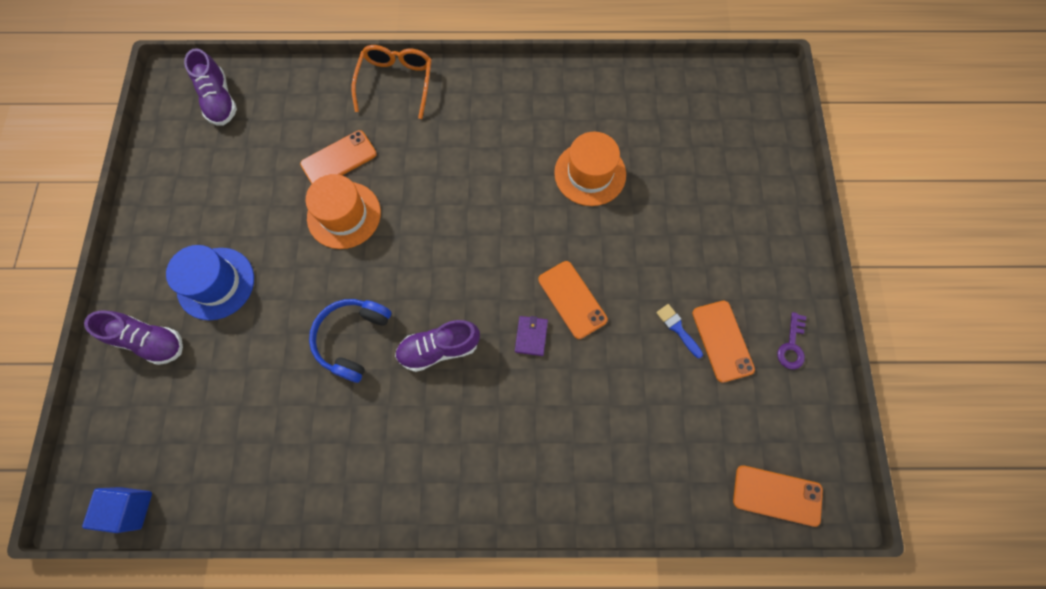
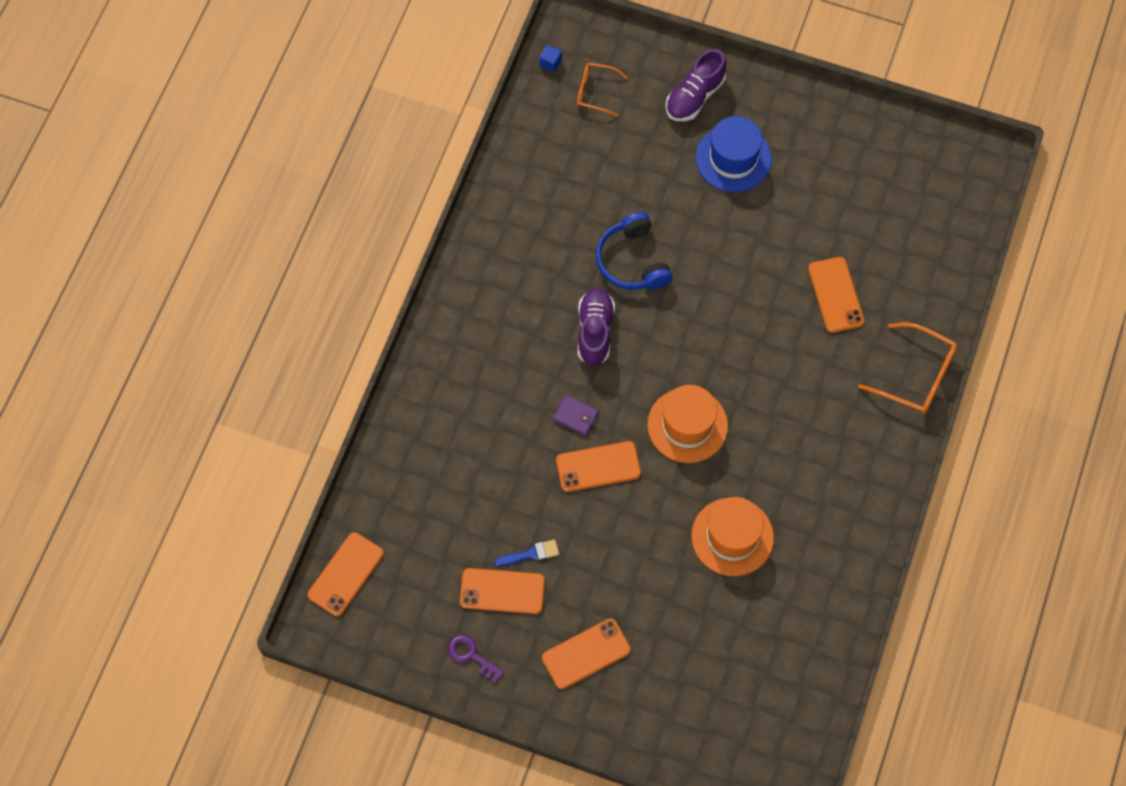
camera: 110 degrees right, 5 degrees down
blue cube [82,487,152,533] -> blue cube [539,45,562,72], size x0.55
purple shoe [184,48,237,126] -> none
orange hat [306,174,381,249] -> orange hat moved to [647,385,728,463]
blue headphones [309,299,391,383] -> blue headphones turned 150 degrees counterclockwise [596,212,673,290]
none -> orange phone [542,618,631,689]
none -> orange glasses [577,63,628,117]

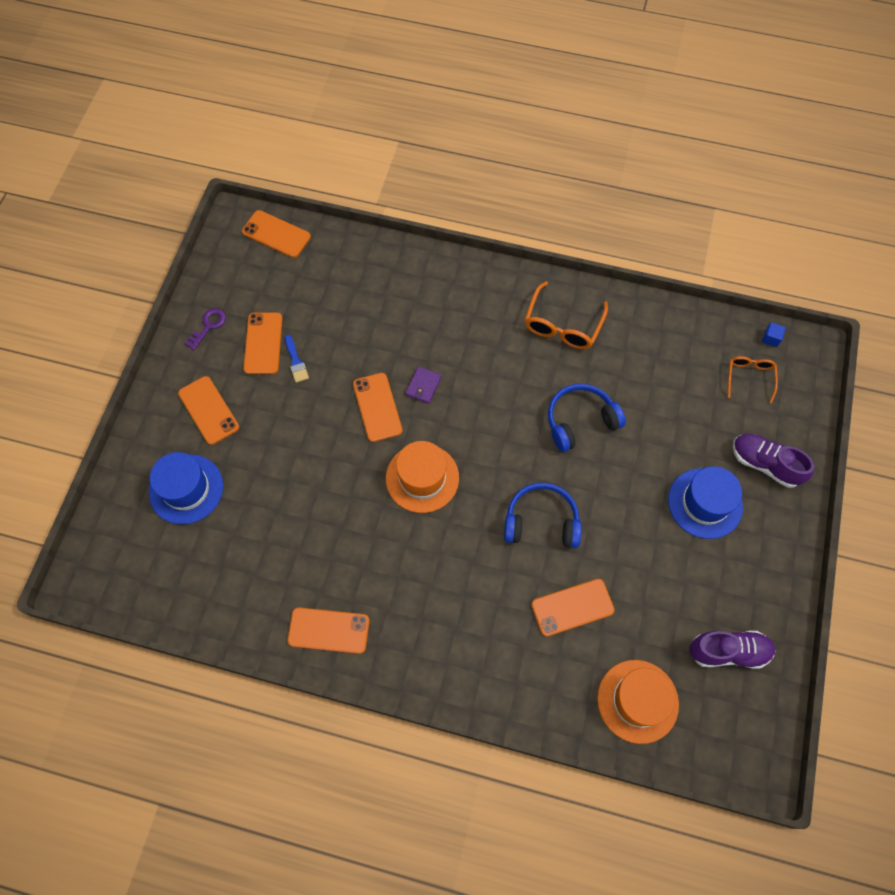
camera: 85 degrees right, 0 degrees up
purple shoe [578,288,615,366] -> purple shoe moved to [689,631,776,669]
orange hat [691,497,774,576] -> orange hat moved to [597,660,679,744]
orange glasses [858,322,957,414] -> orange glasses moved to [525,281,608,349]
none -> blue hat [149,452,223,524]
none -> orange phone [287,607,369,654]
none -> blue headphones [504,483,582,548]

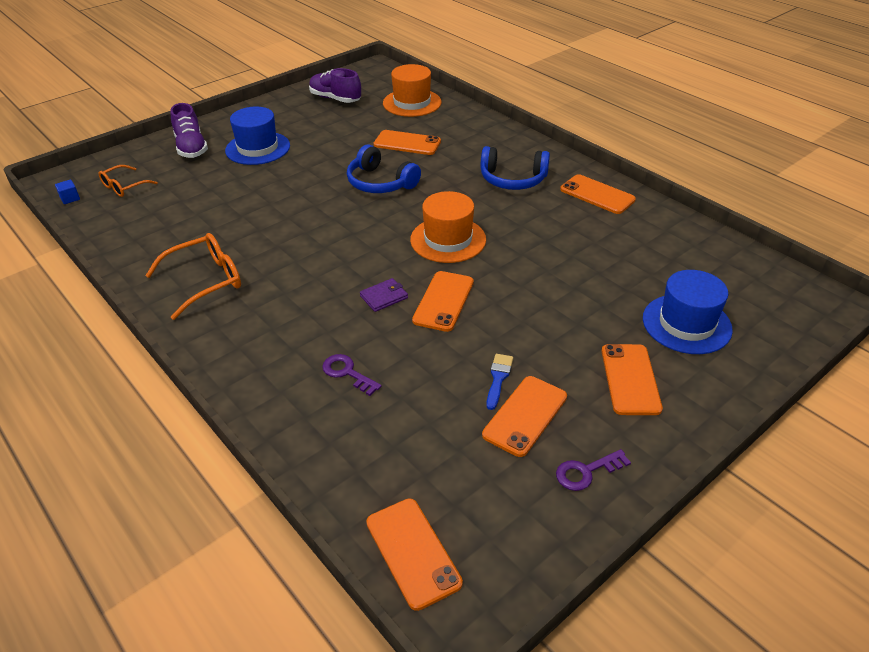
camera: 145 degrees left, 25 degrees down
blue headphones [548,384,626,452] -> blue headphones moved to [481,146,550,190]
none -> purple key [322,354,382,396]

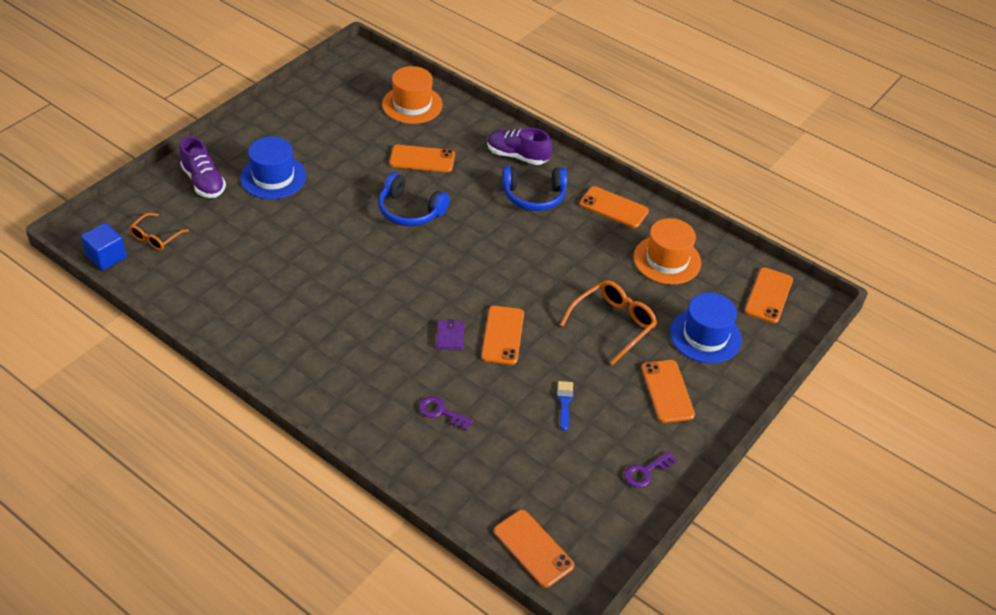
camera: 15 degrees left, 5 degrees up
blue cube [55,180,80,204] -> blue cube [81,223,127,270], size x1.82
orange glasses [145,233,241,320] -> orange glasses moved to [560,280,657,365]
purple shoe [309,68,361,103] -> purple shoe moved to [487,128,552,165]
purple wallet [360,278,408,312] -> purple wallet turned 45 degrees counterclockwise [436,319,464,350]
orange hat [410,191,486,263] -> orange hat moved to [634,218,701,285]
orange phone [482,376,567,457] -> orange phone moved to [745,267,793,323]

